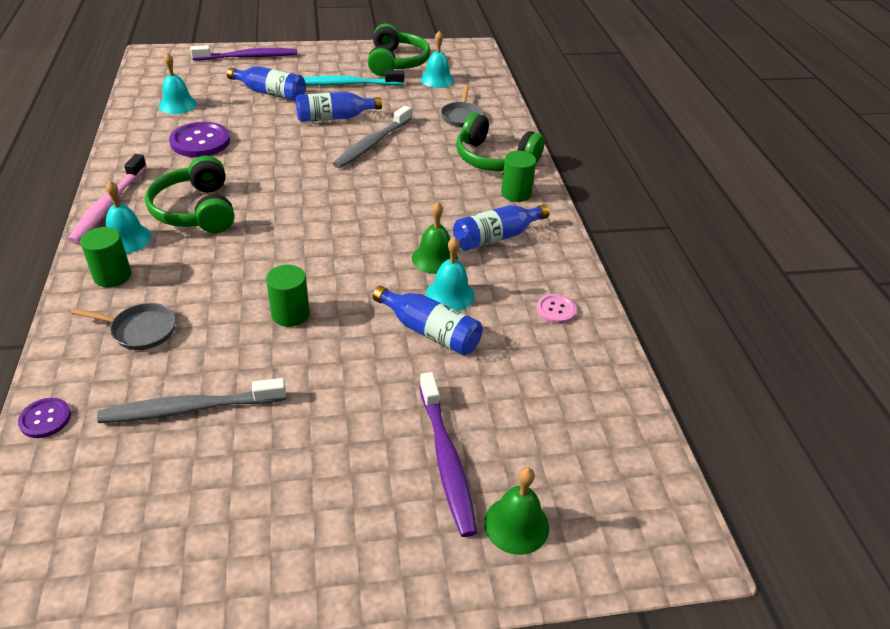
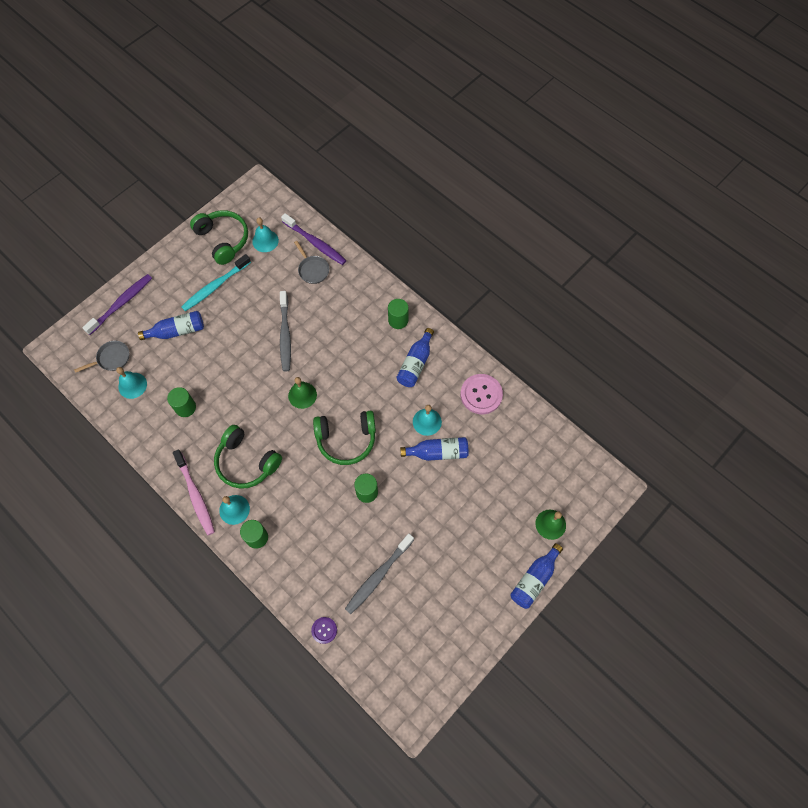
camera: 35 degrees left, 25 degrees up
grey pan [71,303,176,350] -> grey pan moved to [74,341,129,373]
purple button [169,122,230,157] -> green cylinder [167,387,196,417]
blue bottle [296,92,382,122] -> blue bottle moved to [510,543,563,609]
green bell [412,202,458,274] -> green bell moved to [288,377,317,409]
purple toothbrush [419,372,477,537] -> purple toothbrush moved to [281,213,347,265]
green headphones [456,113,545,171] -> green headphones moved to [313,411,376,465]
pink button [536,294,576,324] -> pink button [460,374,503,414], size x1.85

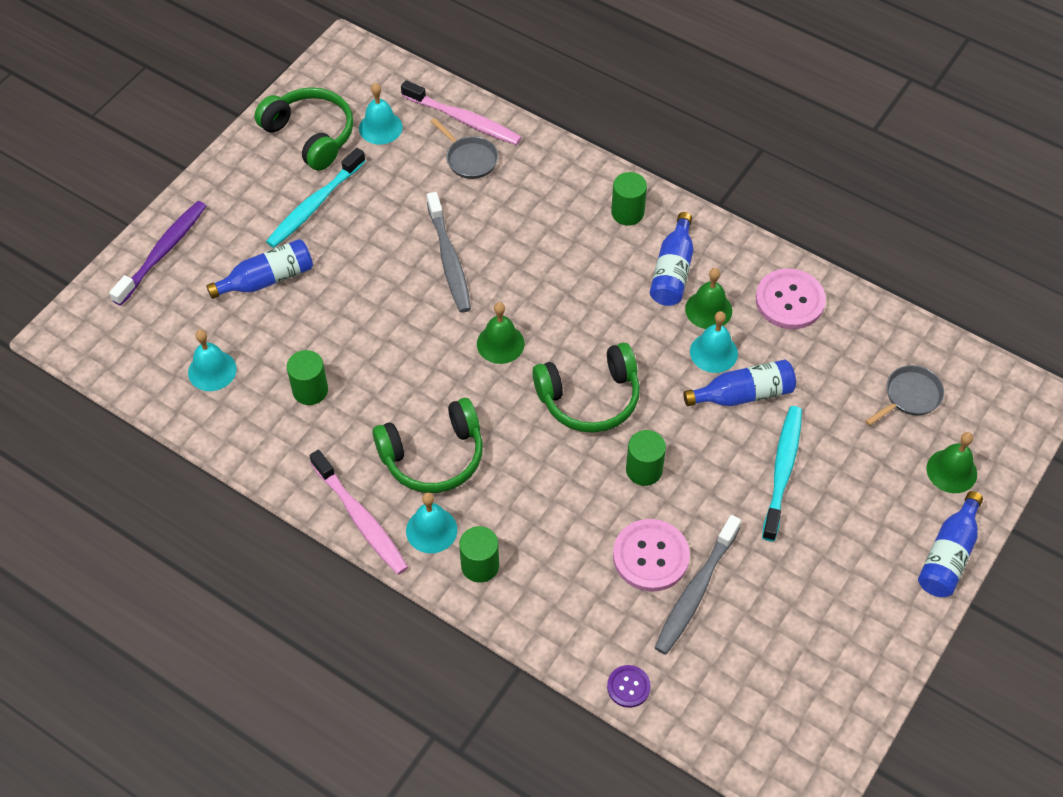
camera: 10 degrees left, 10 degrees down
grey pan [74,341,129,373] -> grey pan moved to [865,365,944,426]
green headphones [214,425,282,489] -> green headphones turned 45 degrees counterclockwise [372,398,483,493]
purple toothbrush [281,213,347,265] -> pink toothbrush [401,80,522,145]
none -> pink button [613,519,690,592]
none -> green bell [685,268,732,329]
none -> turquoise toothbrush [762,406,802,541]

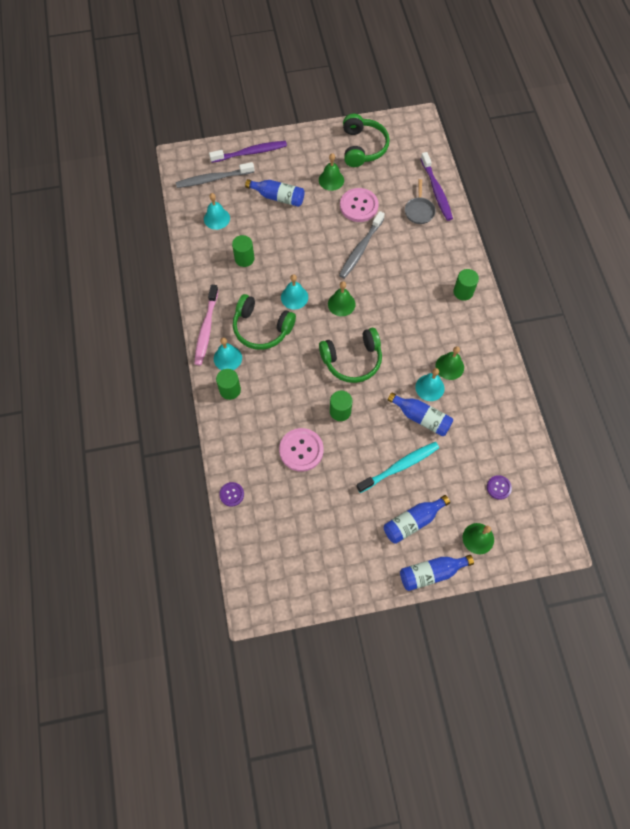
camera: 45 degrees right, 10 degrees up
turquoise toothbrush [266,148,365,248] -> green bell [319,153,344,191]
turquoise bell [359,83,403,145] -> turquoise bell moved to [281,274,308,309]
pink toothbrush [401,80,522,145] -> purple toothbrush [421,152,453,221]
green headphones [532,343,640,433] -> green headphones turned 45 degrees counterclockwise [319,328,382,383]
blue bottle [650,212,694,306] -> blue bottle moved to [384,495,450,544]
grey toothbrush [654,515,741,655] -> grey toothbrush moved to [176,162,254,188]
pink button [756,268,826,329] -> pink button moved to [340,188,379,222]
grey pan [865,365,944,426] -> purple button [487,475,512,500]

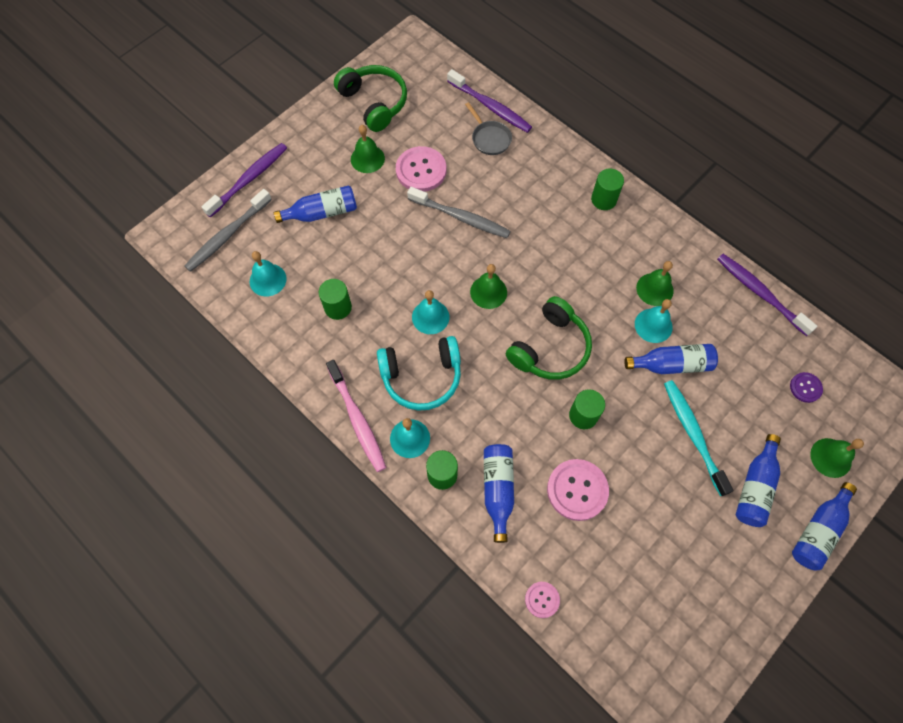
camera: 35 degrees left, 0 degrees up
purple button [219,482,244,507] -> pink button [525,582,560,618]
green headphones [233,294,296,350] -> turquoise headphones [377,336,461,411]
grey toothbrush [339,211,385,279] -> grey toothbrush turned 60 degrees counterclockwise [407,187,511,238]
turquoise toothbrush [356,442,439,493] -> turquoise toothbrush turned 45 degrees counterclockwise [664,380,734,496]
none -> blue bottle [484,444,514,543]
none -> purple toothbrush [717,254,817,336]

